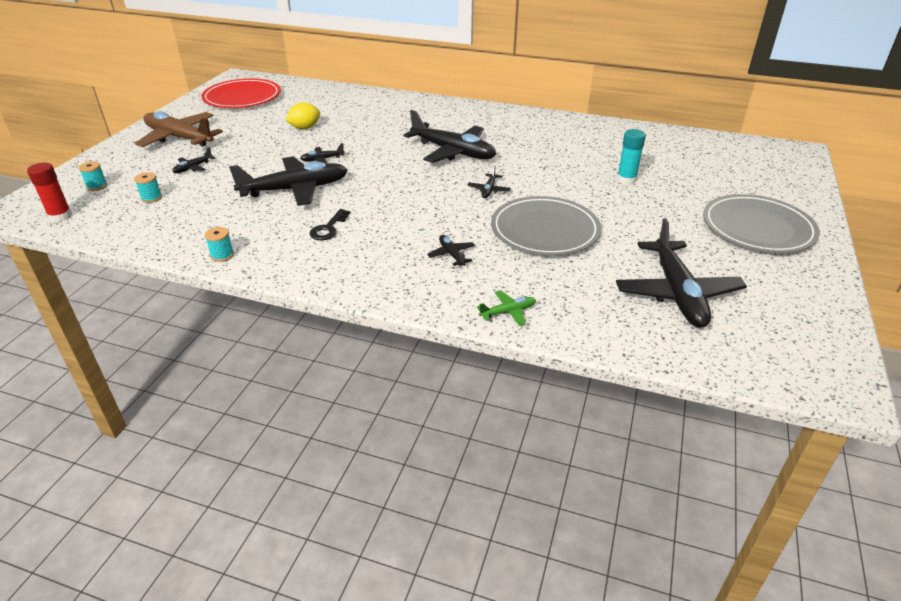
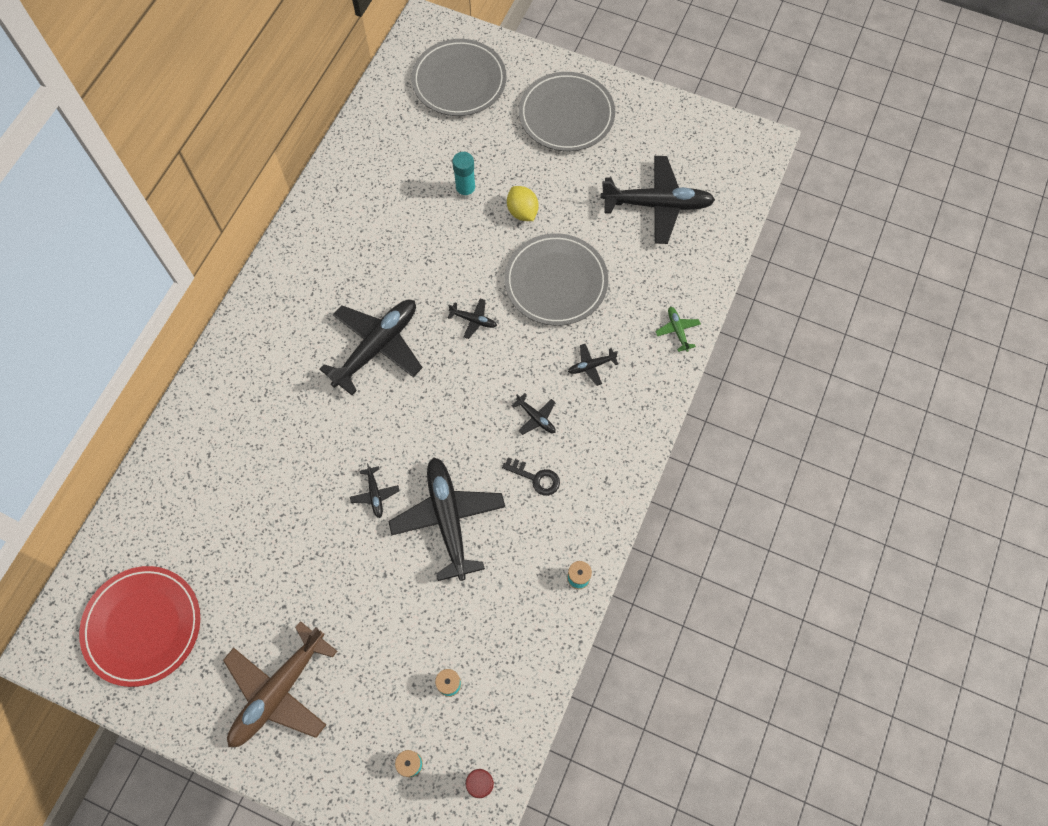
camera: 85 degrees left, 30 degrees up
black plane [172,147,215,173] -> black plane moved to [512,393,556,435]
yellow lemon [285,102,320,129] -> yellow lemon moved to [507,186,539,221]
none -> grey plate [411,39,507,116]

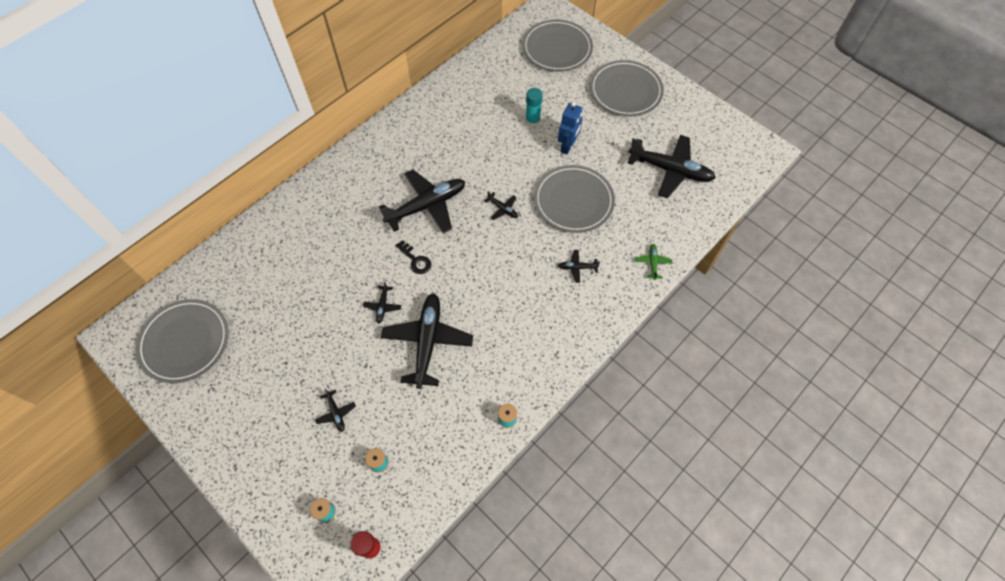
camera: 20 degrees right, 5 degrees down
red plate [79,566,200,687] -> grey plate [136,299,229,383]
brown plane [223,621,337,747] -> none
black key [502,457,560,496] -> black key moved to [395,240,431,274]
yellow lemon [507,186,539,221] -> blue robot [558,102,583,154]
black plane [512,393,556,435] -> black plane moved to [315,388,356,432]

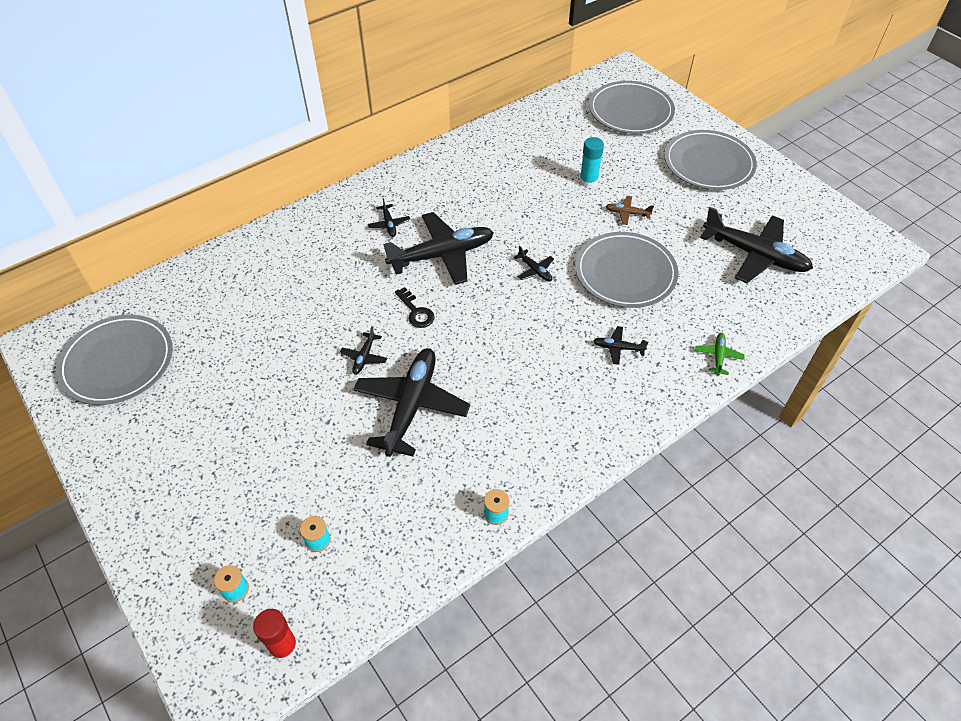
camera: 10 degrees right, 10 degrees down
black plane [315,388,356,432] -> black plane moved to [368,198,410,237]
blue robot [558,102,583,154] -> brown plane [606,196,654,225]

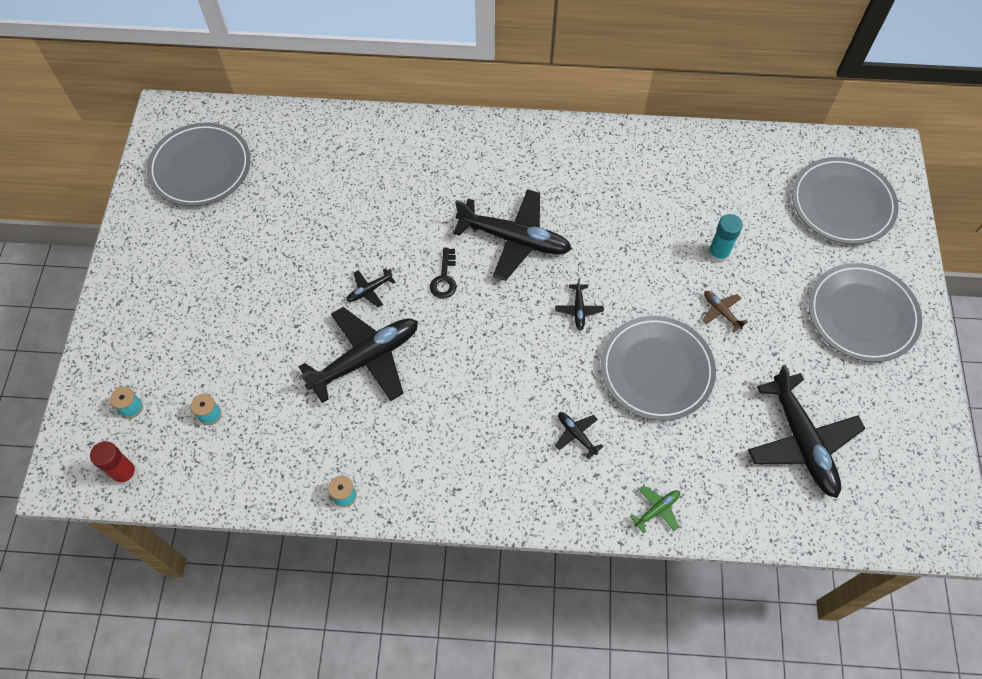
camera: 40 degrees right, 10 degrees up
black plane [368,198,410,237] -> none

